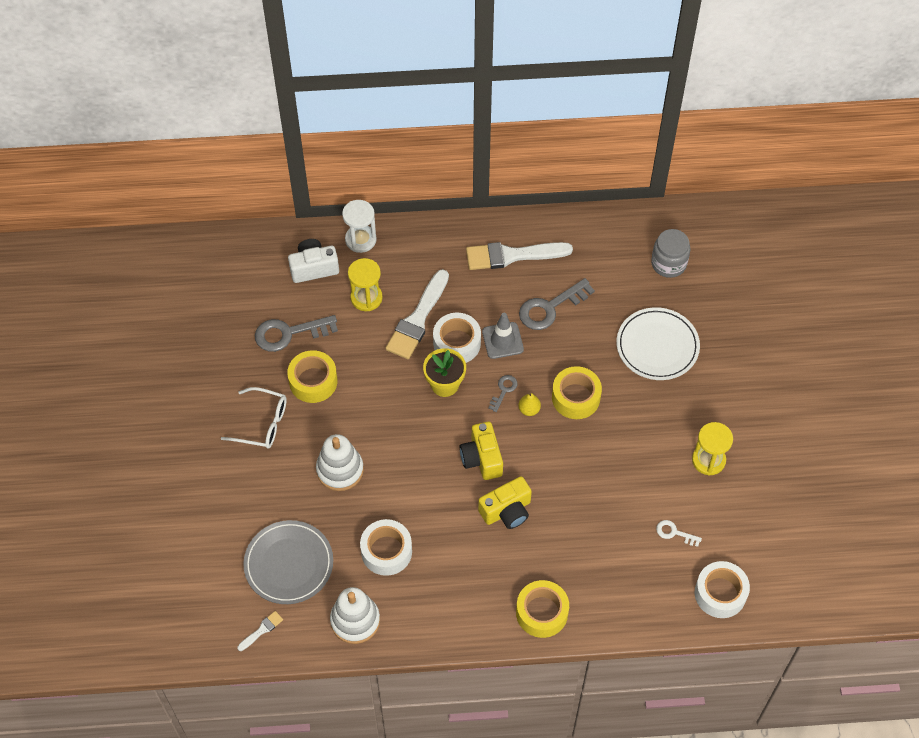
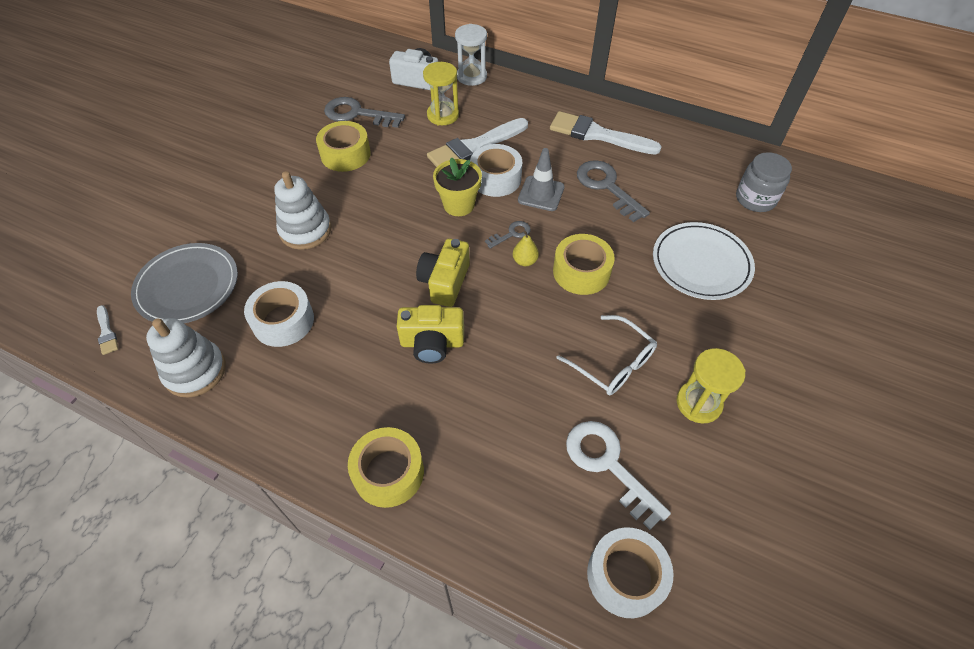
camera: 30 degrees right, 5 degrees down
white glasses [221,387,287,449] -> white glasses moved to [556,315,657,395]
white brush [237,611,283,651] -> white brush turned 75 degrees clockwise [97,305,119,355]
grey key [519,278,595,330] -> grey key turned 60 degrees clockwise [577,160,650,222]
white key [656,520,702,547] -> white key [566,421,671,530], size x1.94

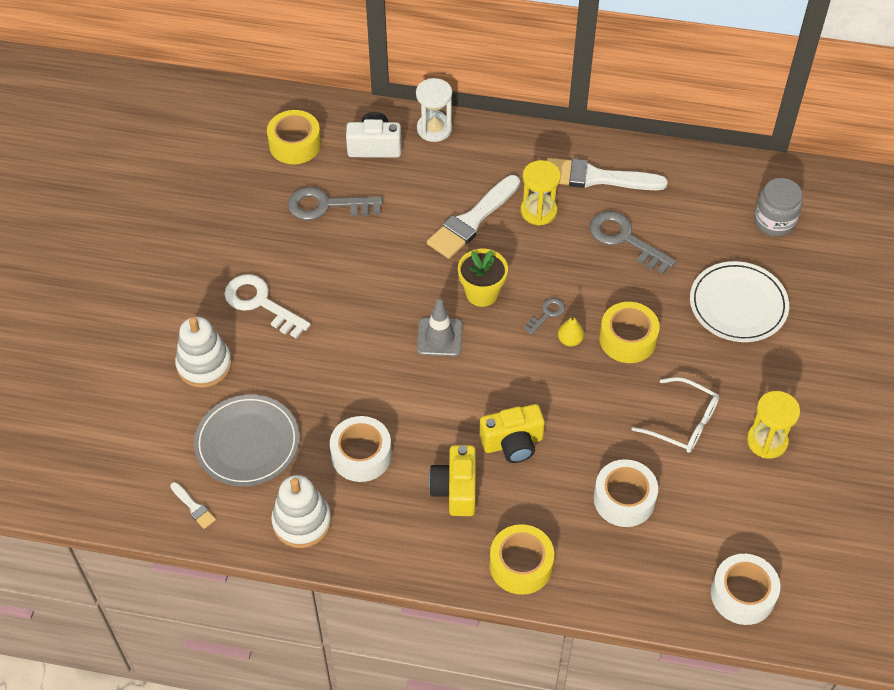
camera: 15 degrees left, 0 degrees up
white stacking toy [274,171,331,250] -> white stacking toy moved to [175,317,232,388]
yellow tape [316,121,371,172] -> yellow tape moved to [267,110,321,164]
yellow camera [416,238,470,307] -> yellow camera moved to [429,445,476,516]
yellow hourglass [423,62,459,125] -> yellow hourglass moved to [521,160,561,226]
white tape [470,144,522,197] -> white tape moved to [594,459,658,527]
grey traffic cone [518,148,565,211] -> grey traffic cone moved to [417,299,463,357]
white key [566,421,671,530] -> white key moved to [224,274,311,338]

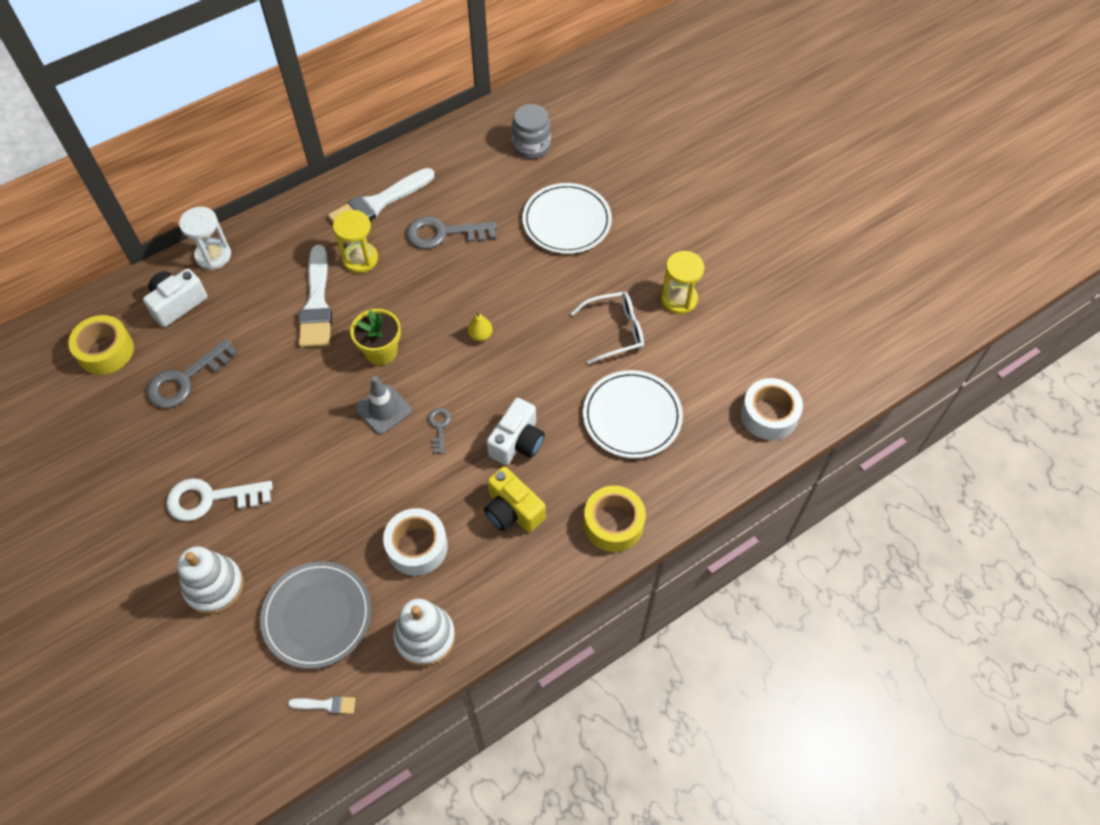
camera: 45 degrees left, 5 degrees up
yellow camera [479,404,545,463] -> white camera [487,398,545,465]
grey key [524,298,565,335] -> grey key moved to [428,408,451,454]
white tape [594,459,658,527] -> white plate [583,370,683,458]
yellow tape [599,302,660,363] -> none

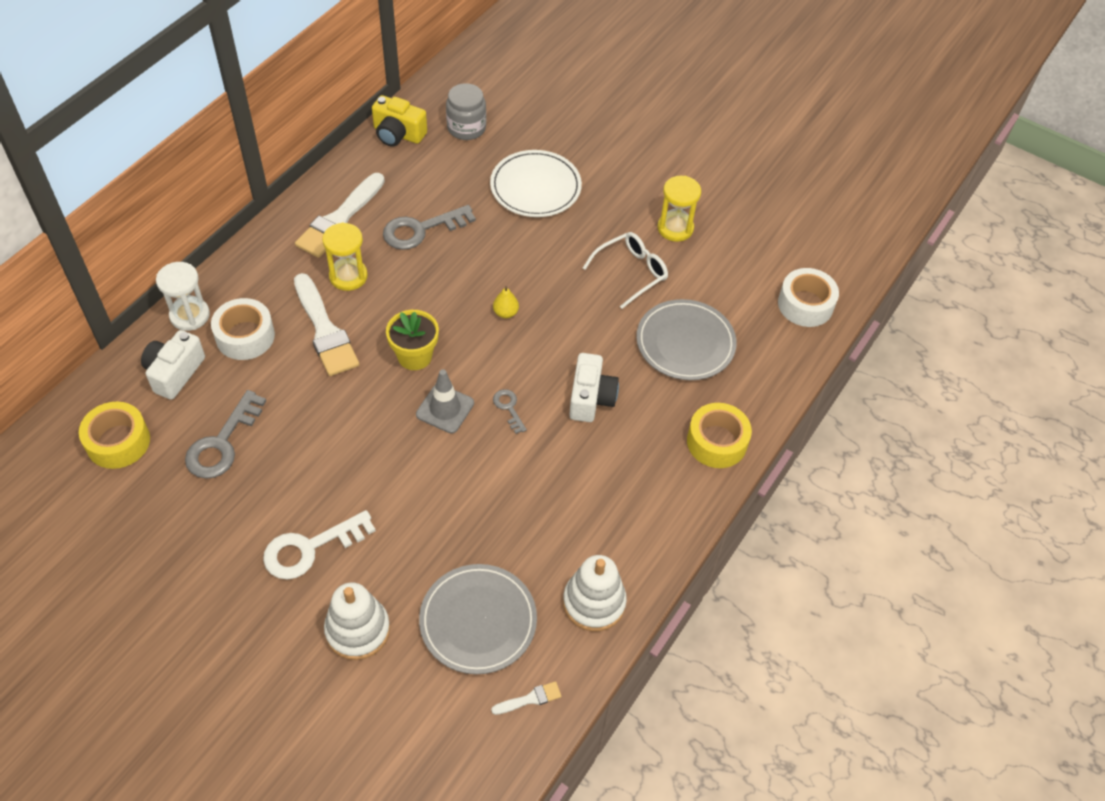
camera: 25 degrees left, 5 degrees down
white tape [383,508,448,576] -> white tape moved to [211,298,275,360]
yellow camera [484,466,546,532] -> yellow camera moved to [372,95,427,147]
white plate [583,370,683,458] -> grey plate [636,299,737,380]

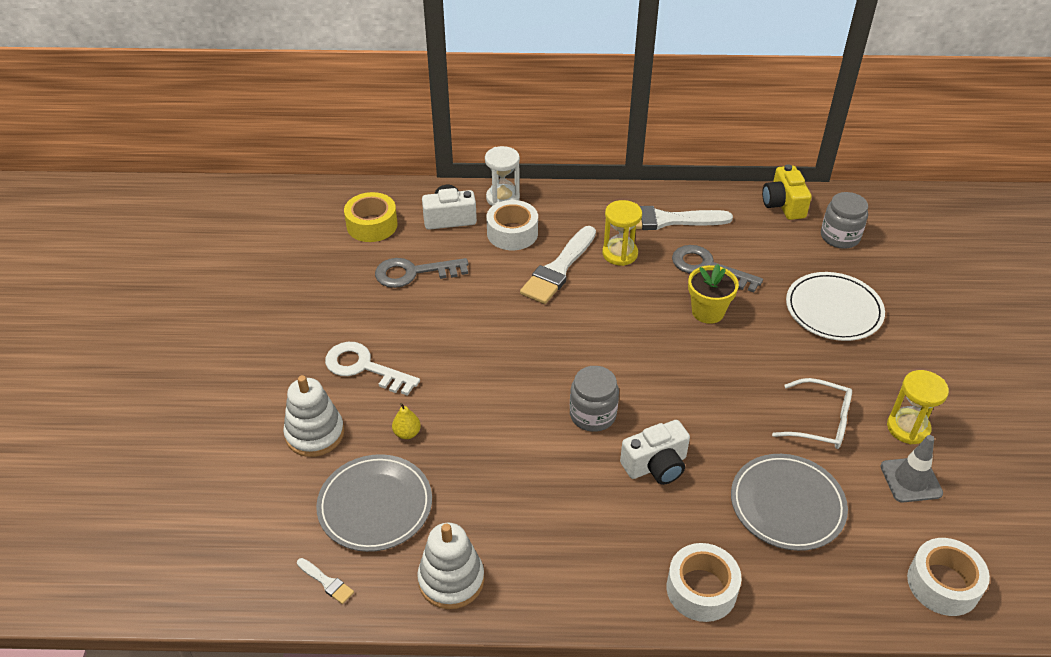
camera: 60 degrees right, 10 degrees down
yellow flower pot [386,310,439,370] -> yellow flower pot moved to [688,264,739,324]
grey traffic cone [416,369,474,433] -> grey traffic cone moved to [881,435,943,502]
yellow pear [493,286,519,318] -> yellow pear moved to [392,403,421,439]
grey key [493,389,527,434] -> grey jar [570,366,619,432]
yellow tape [687,403,752,468] -> white tape [667,543,742,622]

